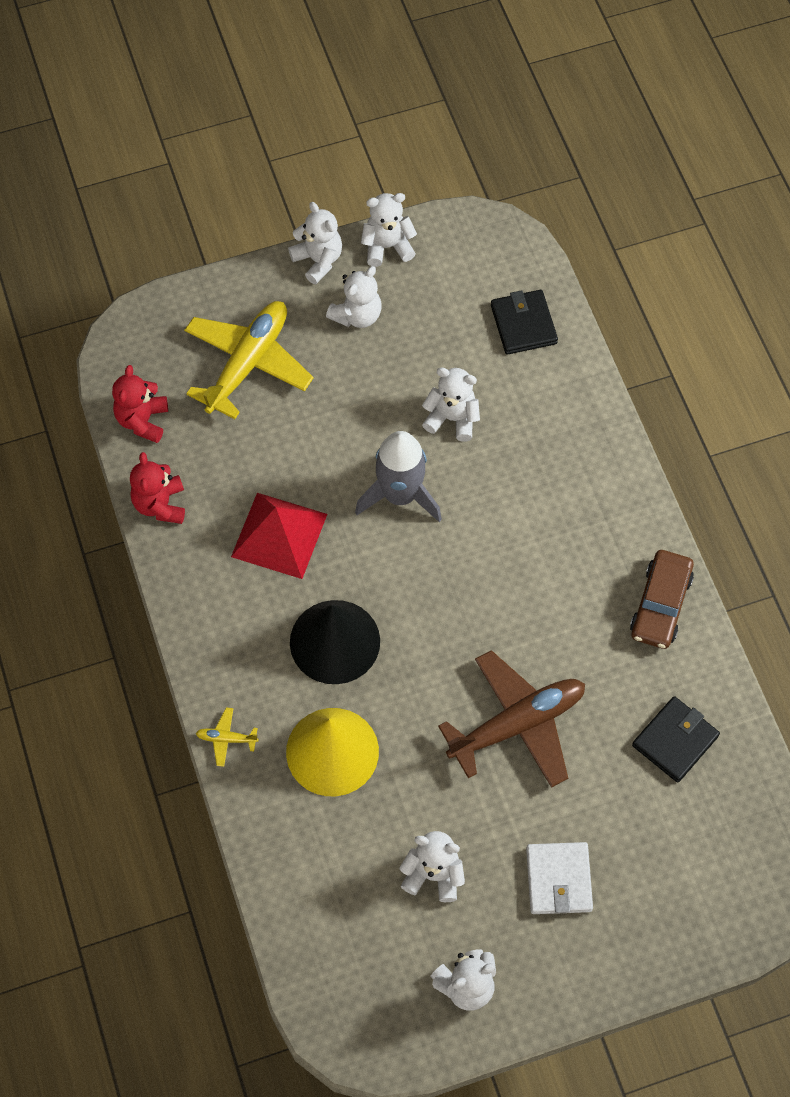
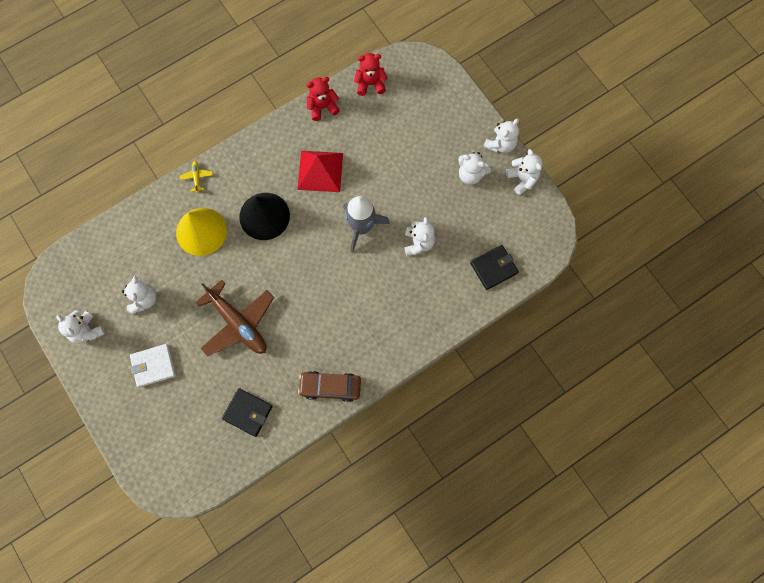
camera: 75 degrees right, 10 degrees up
yellow plane [184,301,314,419] -> none

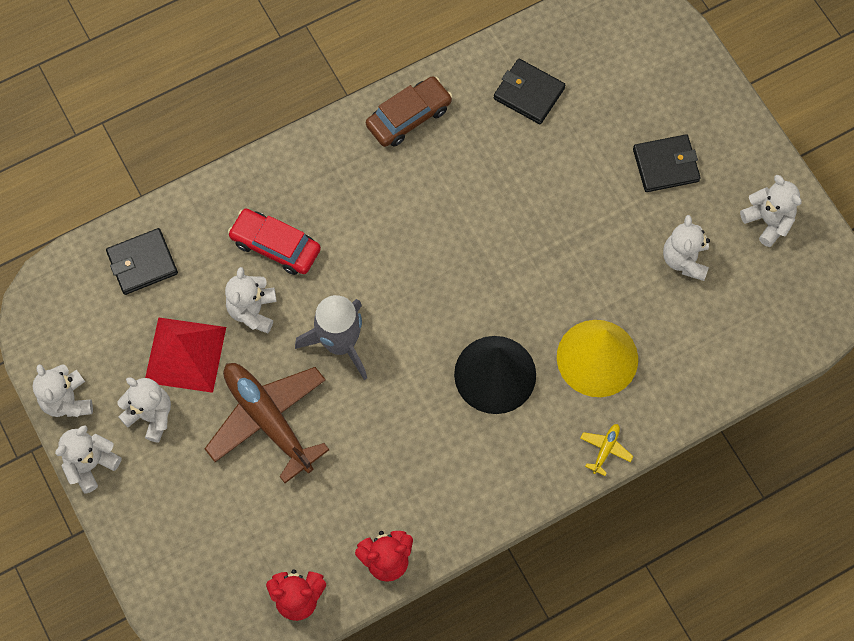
camera: 175 degrees left, 5 degrees down
white wallet [130,344,176,387] -> black wallet [633,134,701,192]
yellow plane [179,161,213,193] -> yellow plane turned 150 degrees counterclockwise [580,424,633,476]
brown plane [195,280,274,356] -> brown plane moved to [205,363,329,483]
red pyramid [297,151,343,192] -> red pyramid moved to [145,317,226,393]
brown car [298,371,361,402] -> brown car turned 45 degrees counterclockwise [366,76,452,147]
none -> red car [228,209,321,275]

